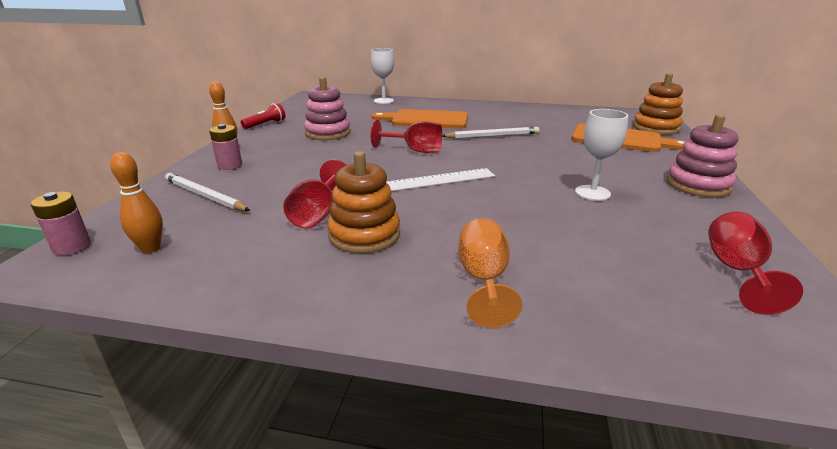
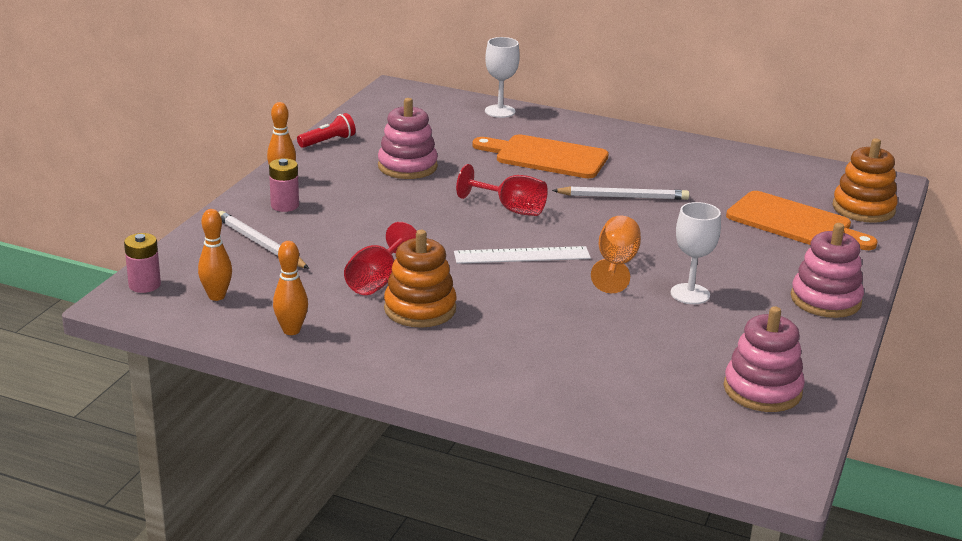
camera: 10 degrees right, 0 degrees up
orange goblet [458,218,522,328] -> orange goblet moved to [591,215,641,293]
red goblet [708,211,803,315] -> pink stacking toy [724,306,805,412]
none -> orange bowling pin [273,241,308,335]

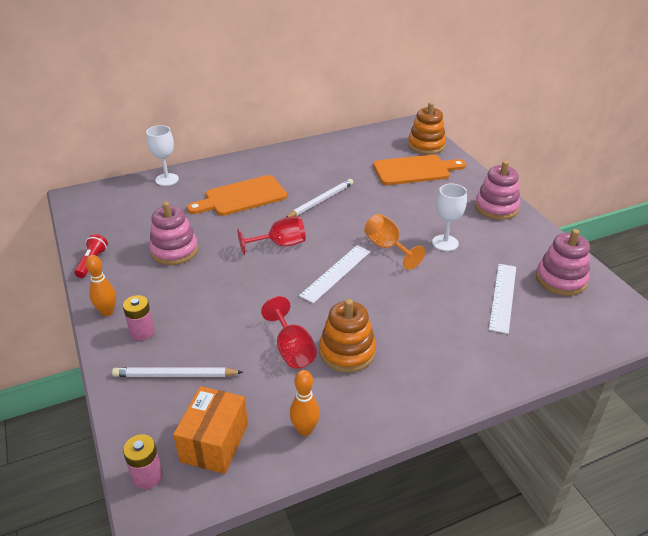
camera: 45 degrees left, 10 degrees up
orange bowling pin [198,209,232,301] -> orange box [173,386,248,474]
none -> white ruler [489,264,516,334]

